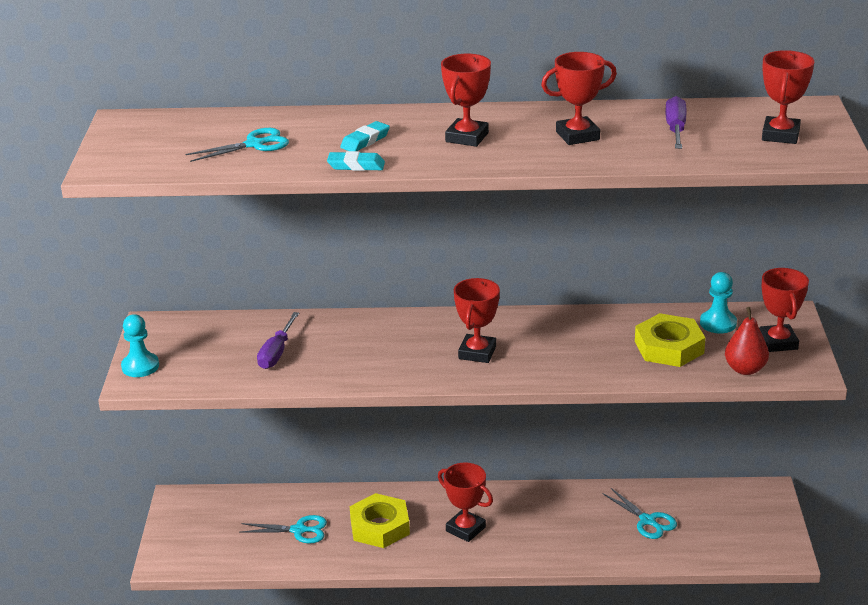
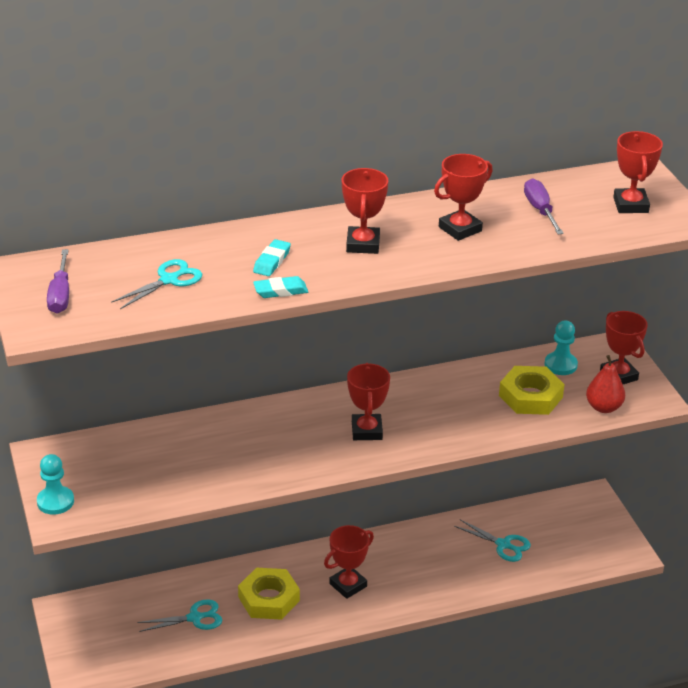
camera: 20 degrees left, 5 degrees up
purple screwdriver [257,312,299,369] -> purple screwdriver moved to [47,249,69,314]
red trophy [438,463,493,542] -> red trophy turned 60 degrees counterclockwise [324,525,374,599]

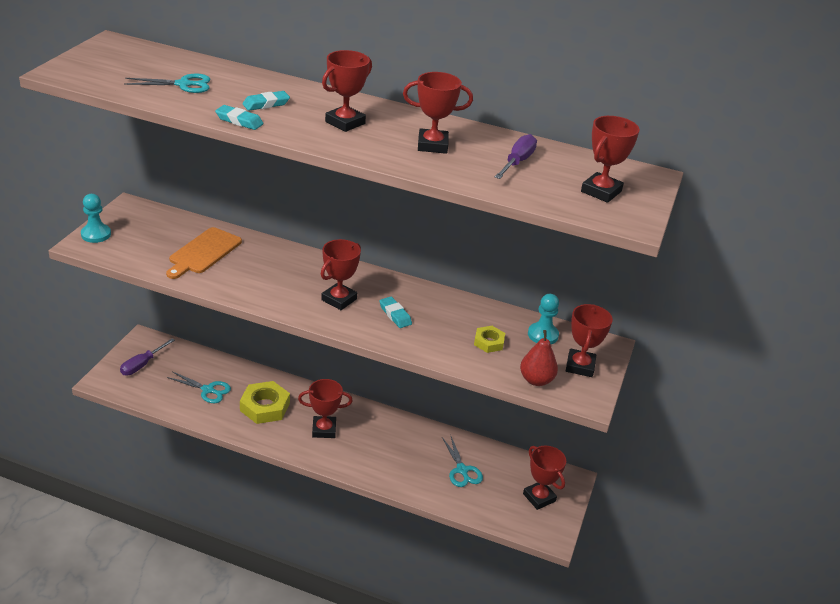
camera: 35 degrees right, 0 degrees up
purple screwdriver [47,249,69,314] -> purple screwdriver moved to [120,338,175,375]
yellow nut [499,366,565,415] -> yellow nut [474,326,505,353], size x0.56
none -> orange cutting board [166,227,242,279]
none -> turquoise eraser [379,297,412,328]
none -> red trophy [523,446,566,510]

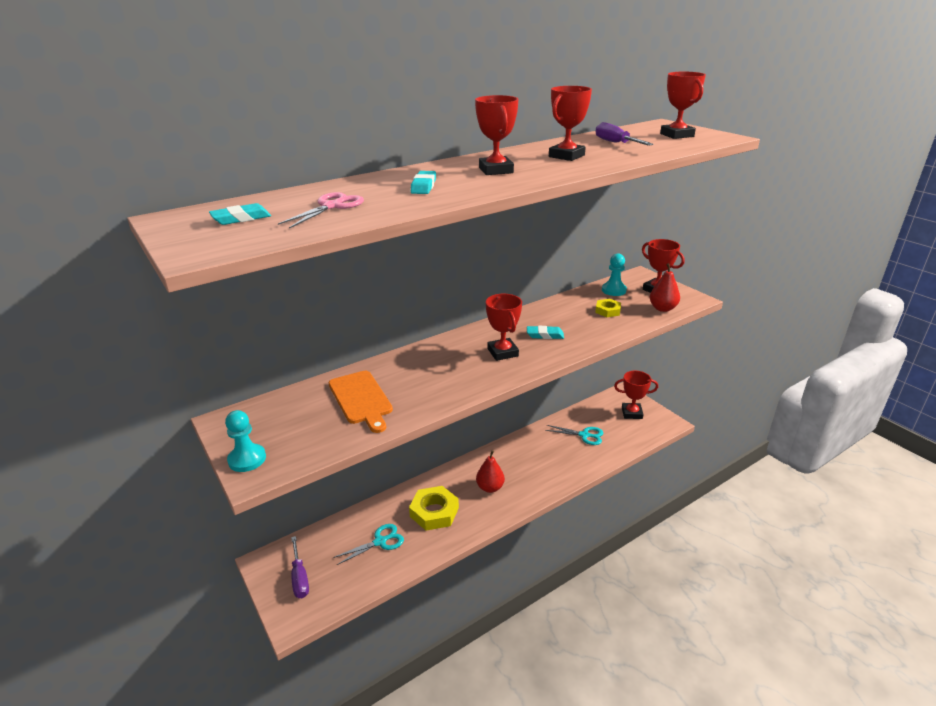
camera: 50 degrees left, 5 degrees down
turquoise scissors [124,74,210,93] -> pink scissors [278,192,364,229]
turquoise eraser [215,105,263,130] -> turquoise eraser moved to [209,203,271,225]
red trophy [298,379,353,438] -> red pear [476,450,505,493]

